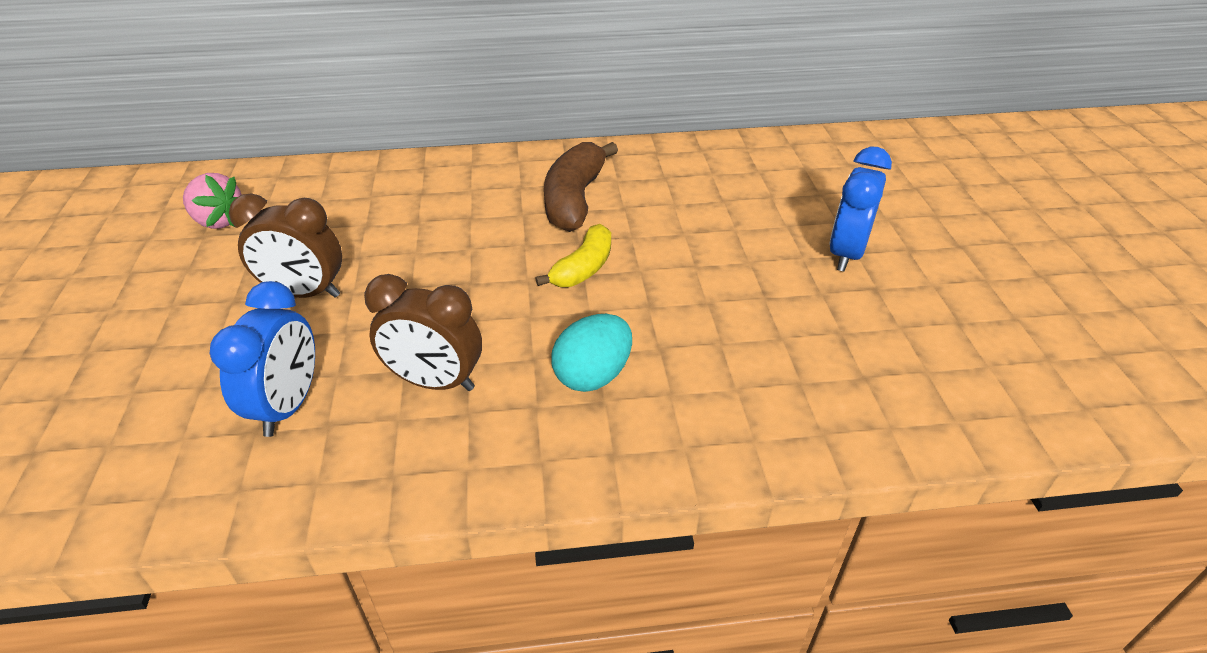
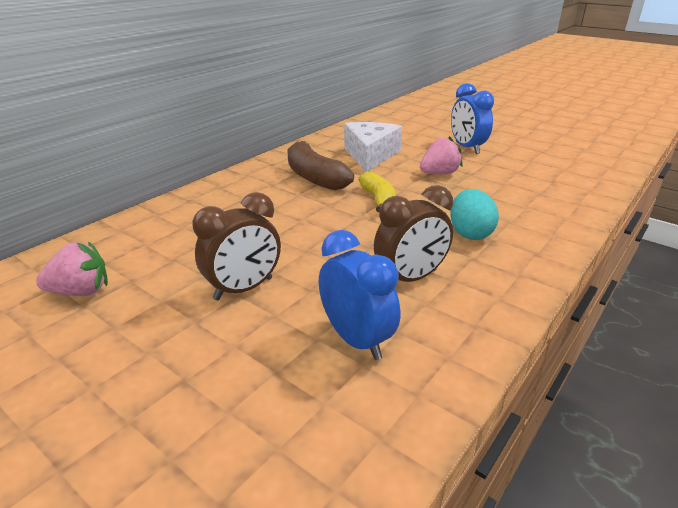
camera: 45 degrees left, 10 degrees down
none -> white cheese [344,122,402,172]
none -> pink strawberry [420,136,463,174]

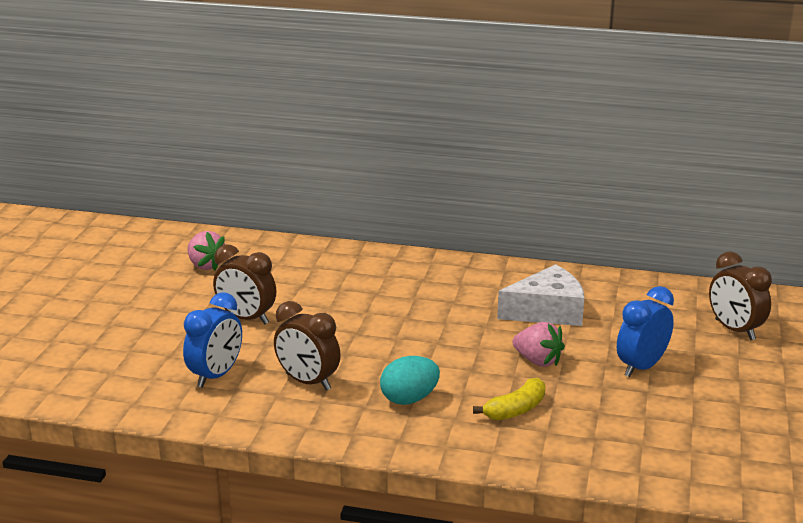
camera: 65 degrees right, 5 degrees down
brown banana [287,141,354,190] -> none
yellow banana [358,172,395,212] -> yellow banana moved to [473,378,545,421]
none -> brown clock [709,252,772,340]

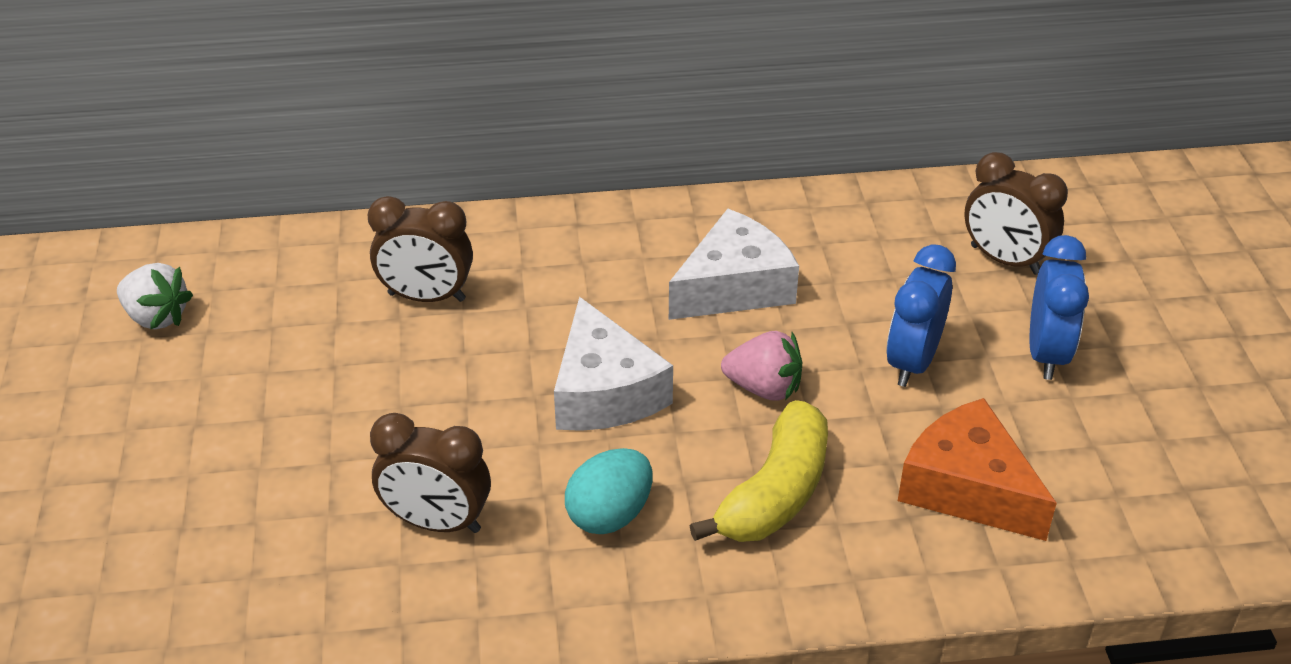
camera: 20 degrees left, 15 degrees up
blue clock [183,292,242,388] -> blue clock moved to [1030,235,1089,380]
pink strawberry [187,231,225,271] -> white strawberry [117,263,193,329]
brown clock [213,244,276,324] -> brown clock moved to [368,196,473,302]
yellow banana [473,378,545,421] -> yellow banana [689,400,828,542], size x1.54
none -> white cheese [554,297,673,431]
none -> orange cheese [898,398,1057,541]

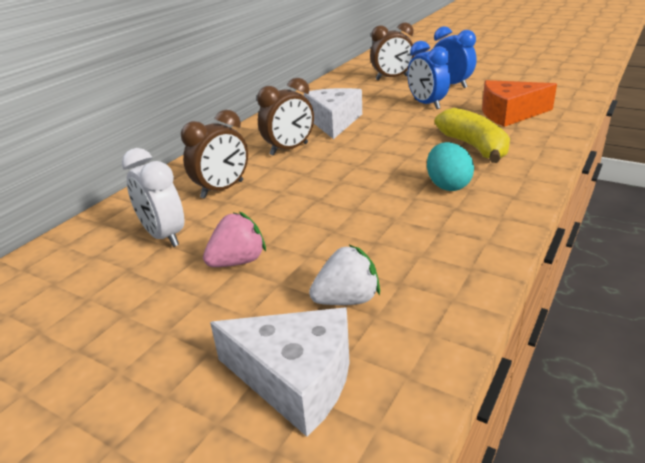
camera: 50 degrees left, 10 degrees down
white strawberry [117,263,193,329] -> white strawberry moved to [309,245,380,305]
brown clock [370,413,491,533] -> brown clock moved to [257,78,314,156]
white cheese [554,297,673,431] -> white cheese moved to [210,308,350,437]
pink strawberry [721,331,802,401] -> pink strawberry moved to [203,212,266,267]
none -> white clock [122,148,184,247]

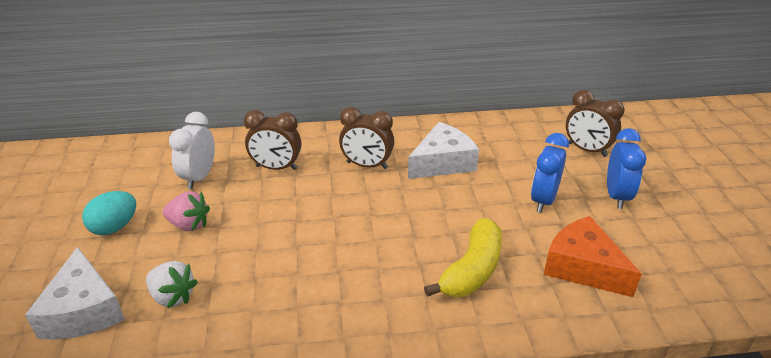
camera: 50 degrees right, 5 degrees up
turquoise egg [427,142,474,191] -> turquoise egg moved to [82,191,136,235]

